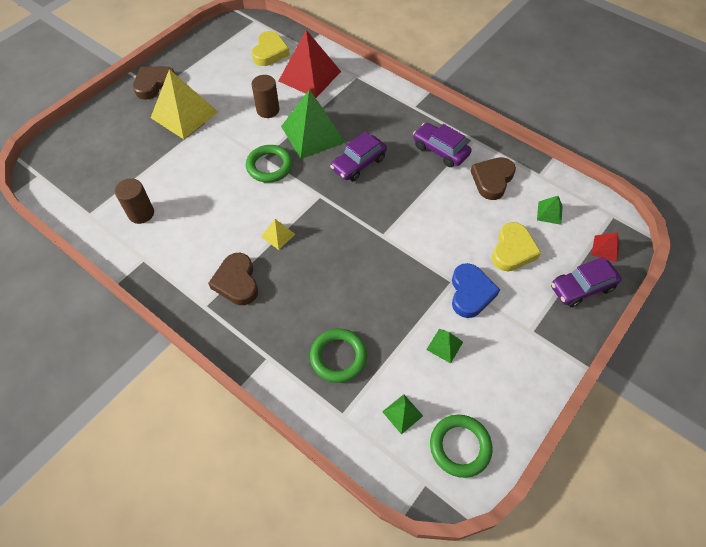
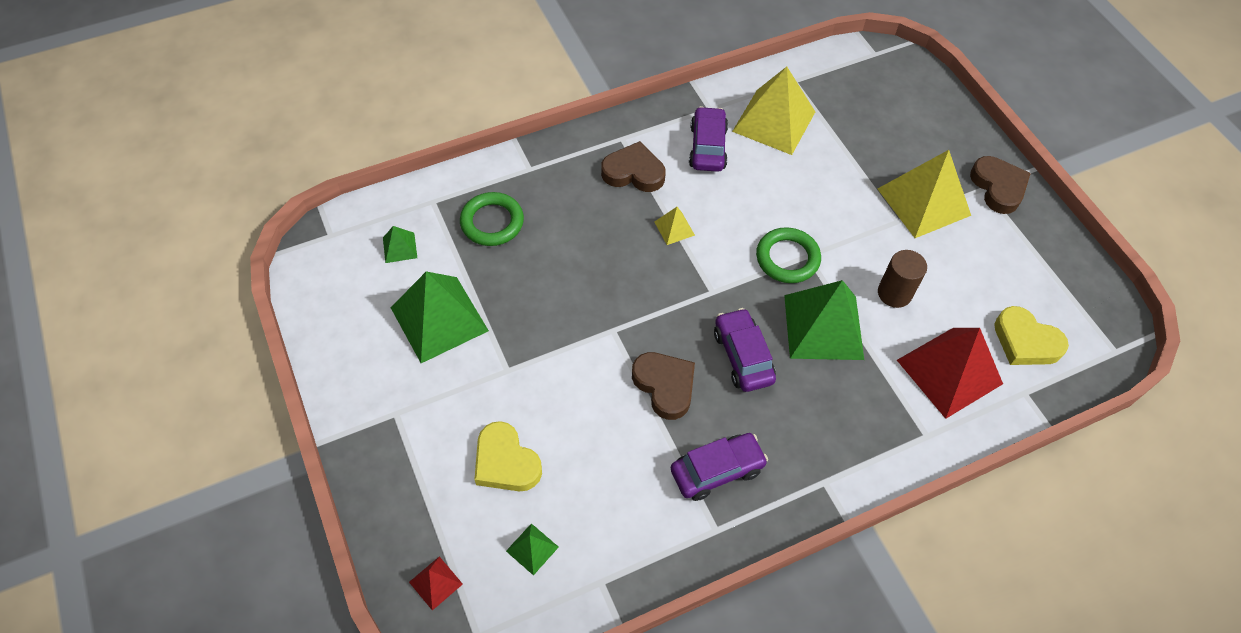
camera: 115 degrees right, 0 degrees up
brown cylinder [115,178,154,224] -> yellow pyramid [732,67,815,155]
green pyramid [426,329,463,364] -> green pyramid [391,271,489,363], size x2.23
green ring [430,415,493,478] -> none
blue heart [452,263,500,318] -> none
brown heart [471,157,516,200] -> brown heart moved to [632,352,695,420]
purple car [551,257,622,307] -> purple car moved to [689,106,728,172]

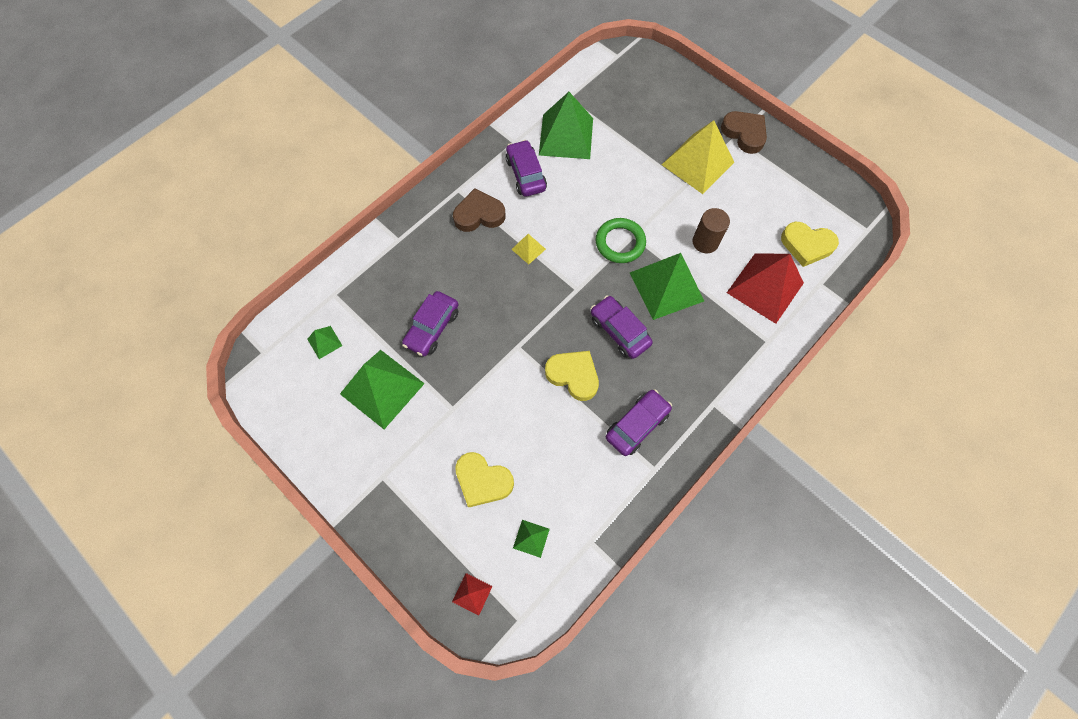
camera: 20 degrees left, 10 degrees up
green ring [460,192,524,246] -> none
brown heart [632,352,695,420] -> yellow heart [545,351,599,401]
yellow pyramid [732,67,815,155] -> green pyramid [539,92,593,159]
none -> purple car [402,291,459,356]

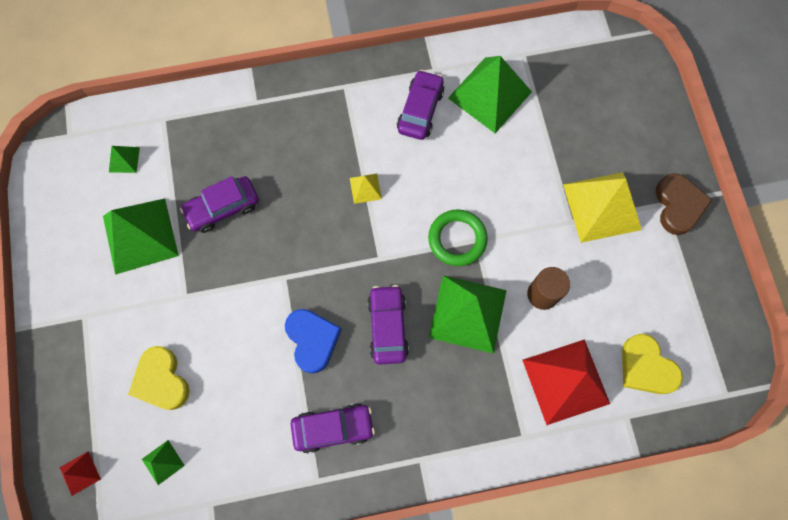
camera: 35 degrees right, 5 degrees up
brown heart [453,188,506,232] -> none
yellow heart [545,351,599,401] -> blue heart [285,309,342,374]

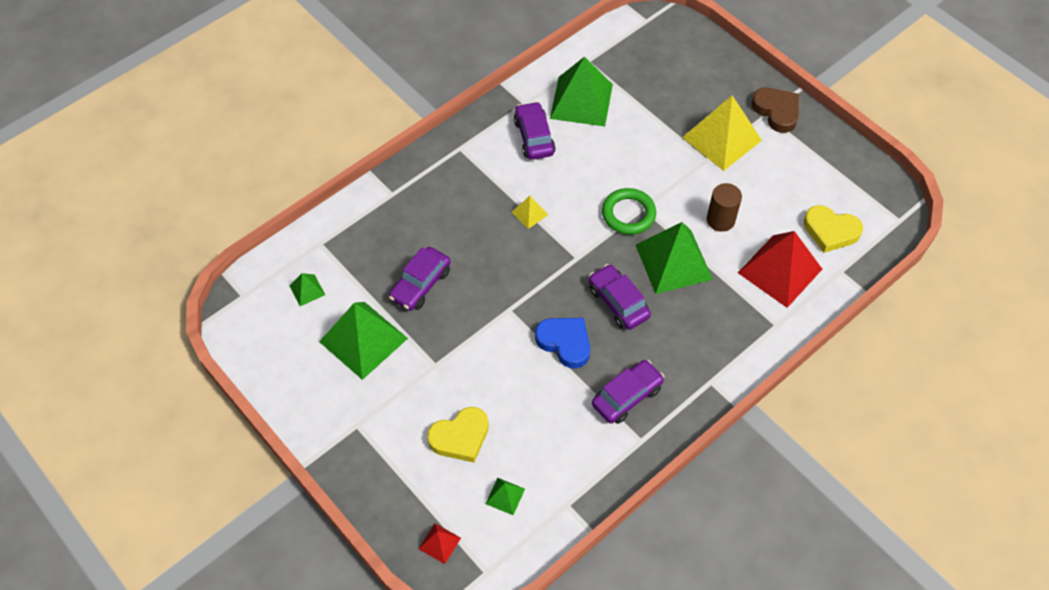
camera: 30 degrees left, 15 degrees down
yellow heart [128,346,190,410] -> yellow heart turned 60 degrees counterclockwise [427,407,489,462]

